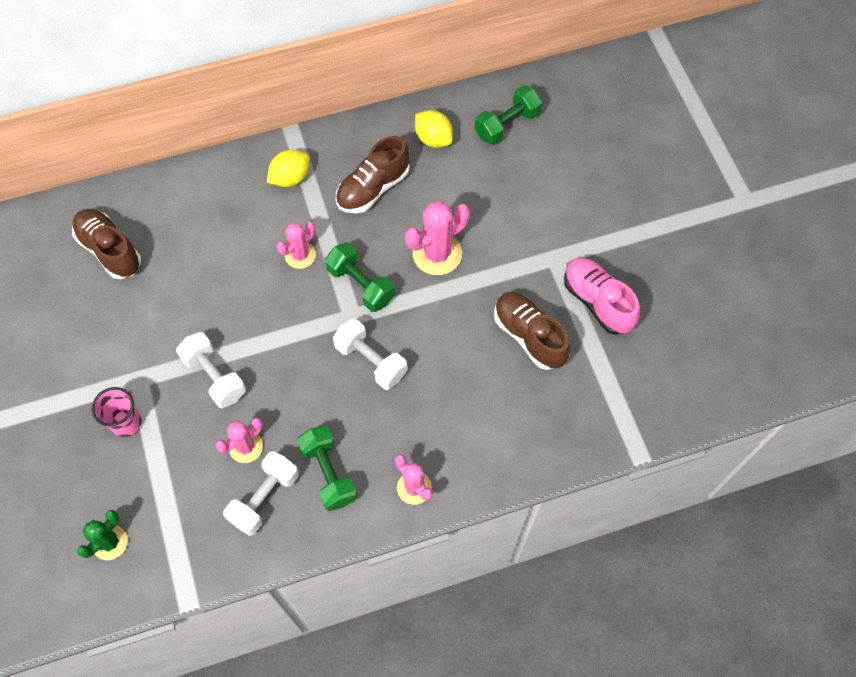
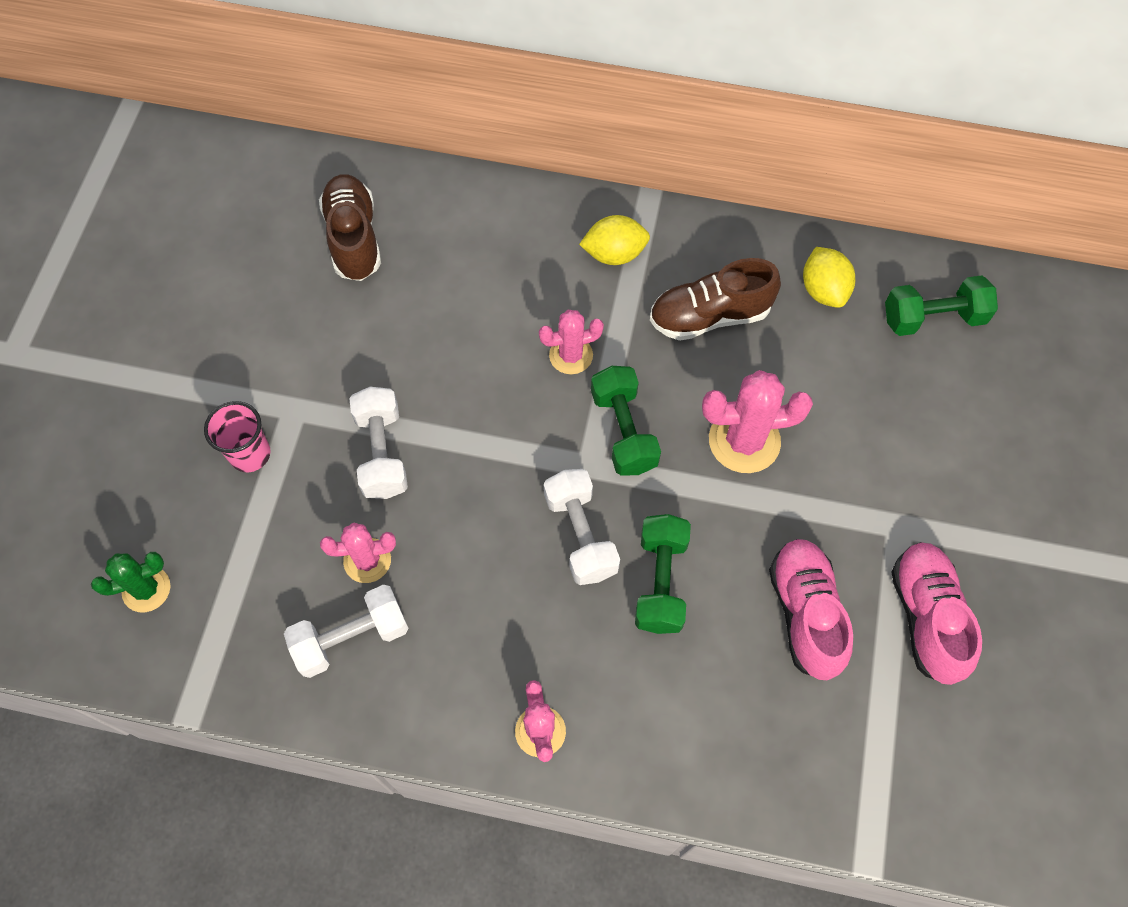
camera: 30 degrees right, 0 degrees up
green dumbbell [297,425,357,511] -> green dumbbell moved to [635,514,691,634]
brown shoe [494,292,570,370] -> pink shoe [769,539,853,680]

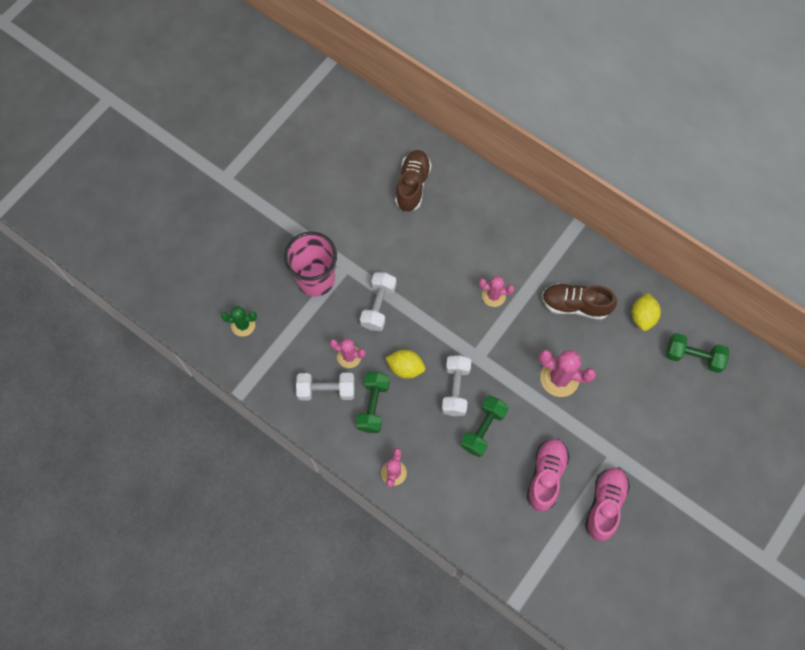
camera: 25 degrees right, 5 degrees up
pink cup [204,401,271,472] -> pink cup [284,232,337,296], size x1.77
yellow lemon [579,215,650,265] -> yellow lemon moved to [386,350,425,379]
green dumbbell [591,366,661,475] -> green dumbbell moved to [356,372,390,433]

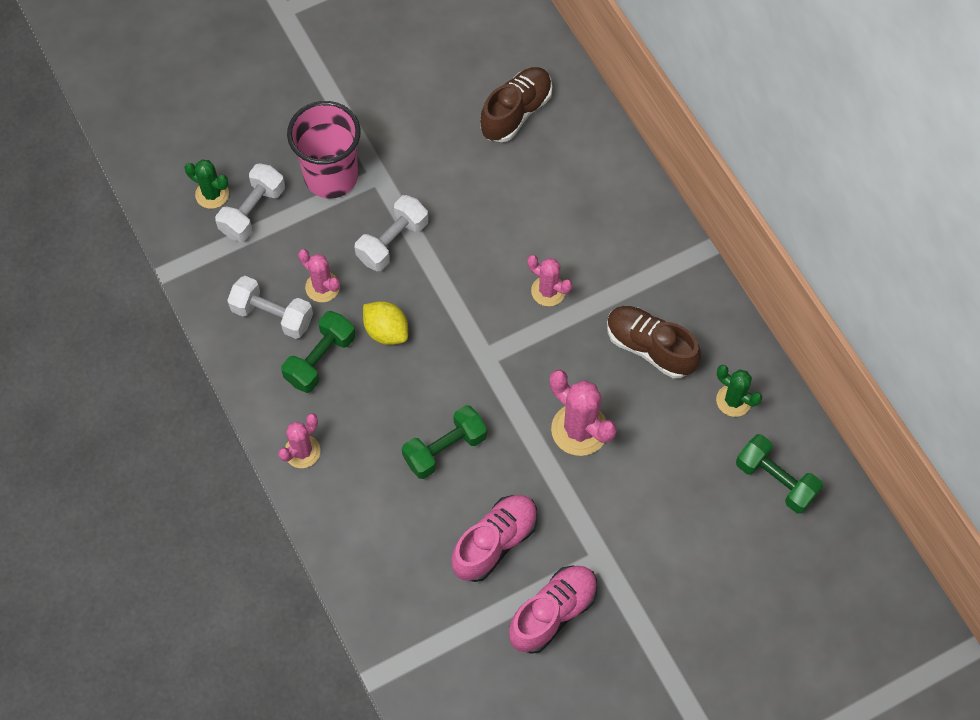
camera: 25 degrees right, 5 degrees down
white dumbbell [442,355,471,416] -> white dumbbell moved to [215,163,285,242]
yellow lemon [632,293,661,331] -> green cactus [716,365,762,417]

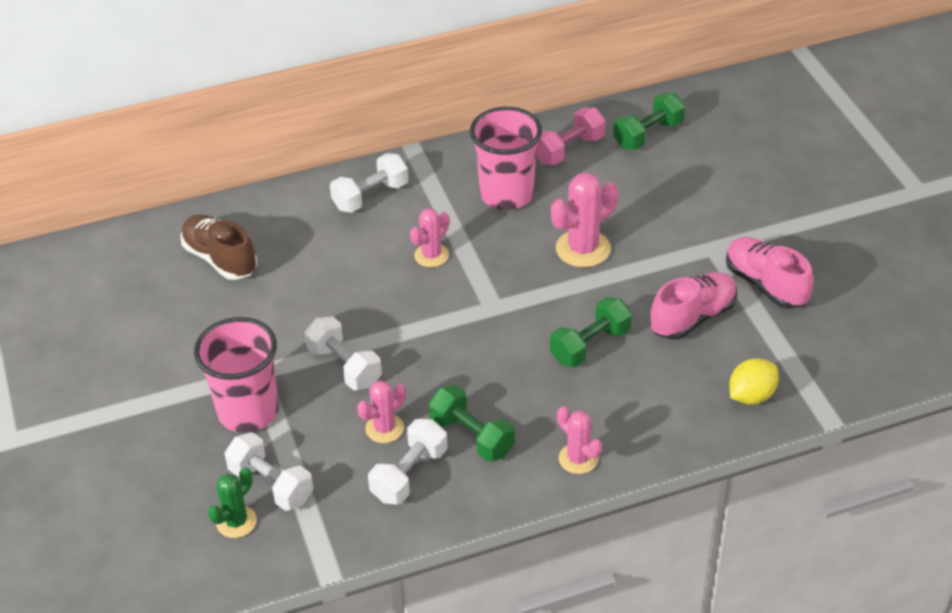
camera: 80 degrees left, 20 degrees down
yellow lemon [363,301,408,345] -> yellow lemon moved to [729,358,779,405]
green dumbbell [402,405,487,479] -> green dumbbell turned 75 degrees clockwise [550,297,632,367]
pink shoe [451,495,538,582] -> pink shoe turned 90 degrees clockwise [650,272,737,340]
brown shoe [607,306,701,378] -> pink cup [470,107,542,210]
green cactus [716,365,762,417] -> pink dumbbell [536,107,606,165]
none -> white dumbbell [330,153,409,213]

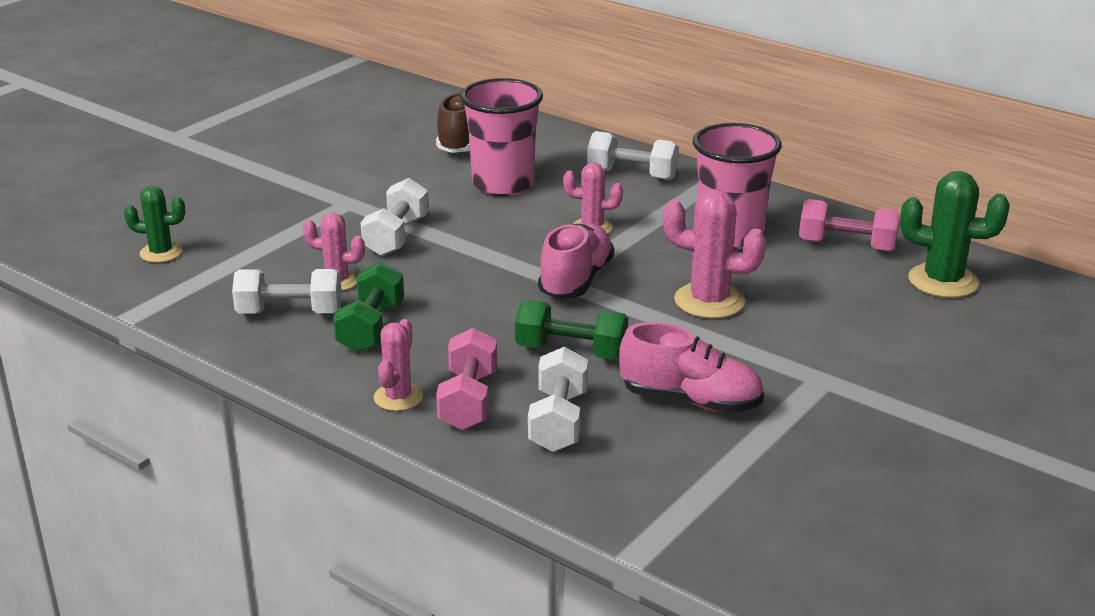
camera: 55 degrees right, 15 degrees down
pink cup [194,317,278,433] -> pink cup moved to [460,78,543,196]
white dumbbell [224,432,313,511] -> white dumbbell moved to [528,347,588,452]
green dumbbell [614,93,685,150] -> green cactus [900,171,1010,298]
pink shoe [726,237,814,309] -> pink shoe moved to [538,223,614,298]
yellow lemon [729,358,779,405] -> none
none -> pink dumbbell [436,328,497,430]

